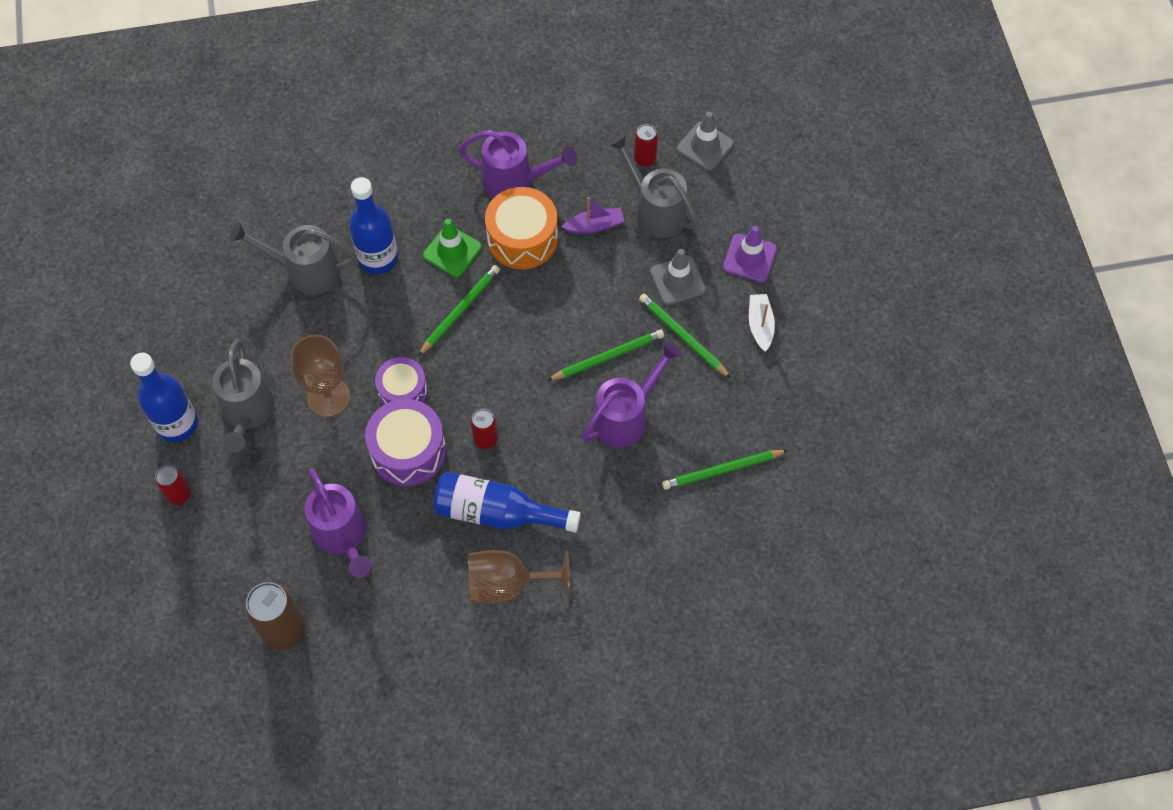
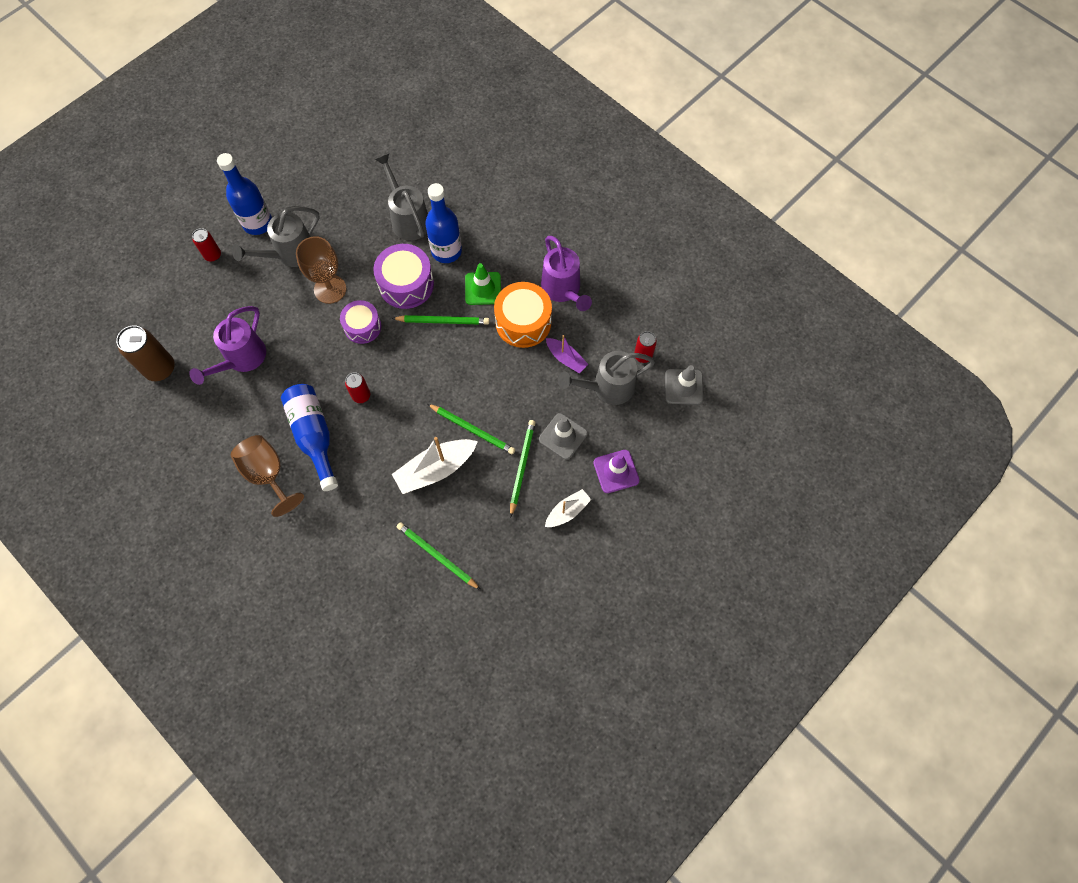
camera: 55 degrees right, 5 degrees up
purple drum [365,399,446,486] -> purple drum moved to [373,244,434,309]
purple watering can [582,342,682,448] -> white boat [392,437,478,494]
grey watering can [608,134,699,238] -> grey watering can turned 120 degrees counterclockwise [558,351,655,405]

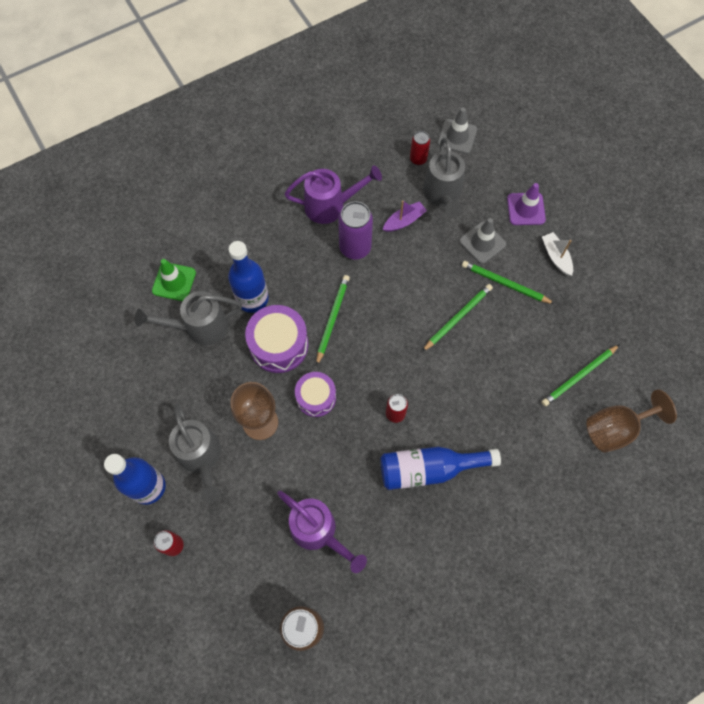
camera: 75 degrees left, 0 degrees up
brown goblet [231,435,304,517] -> brown goblet moved to [586,389,677,452]
white boat [392,437,478,494] -> none
green traffic cone [465,263,501,305] -> green traffic cone moved to [152,259,196,301]
orange drum [494,282,552,348] -> purple can [338,201,373,259]

